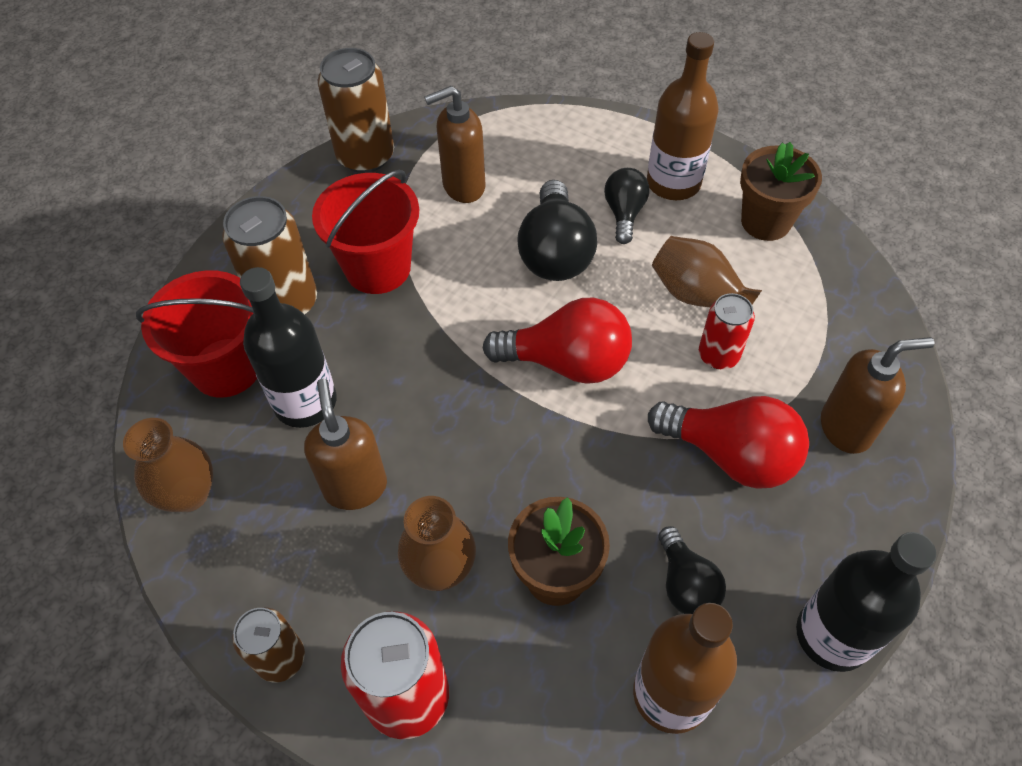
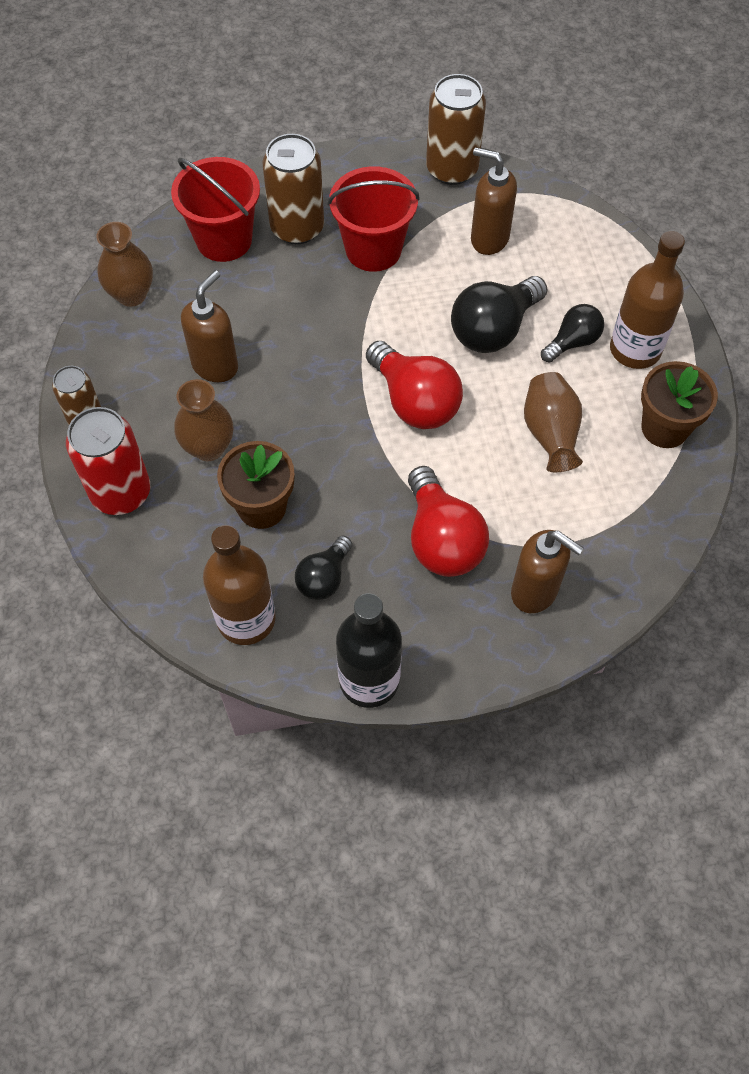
camera: 45 degrees right, 5 degrees up
black bottle [240,267,337,428] -> none
red can [699,293,755,369] -> none

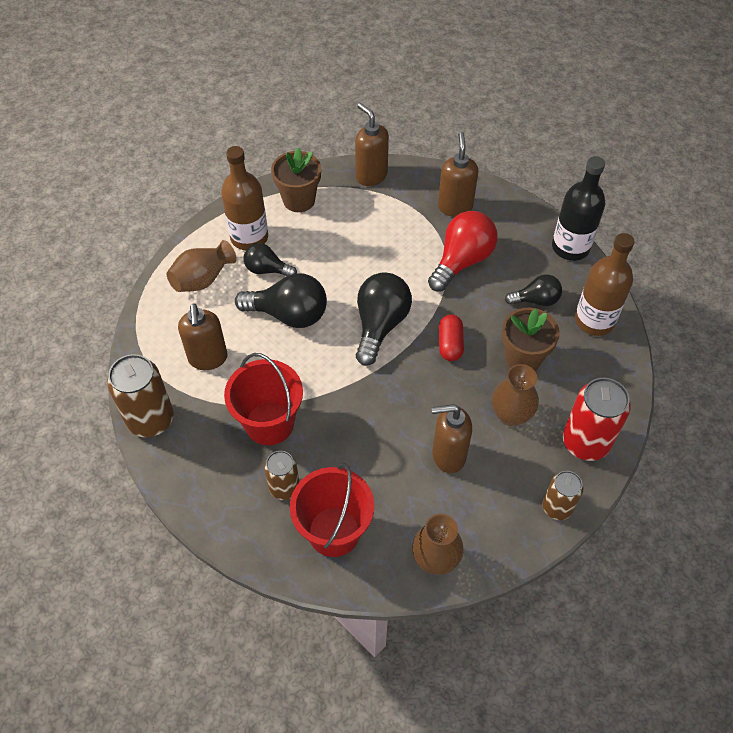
camera: 125 degrees left, 5 degrees down
brown can [262,134,324,244] -> brown can [264,451,299,500], size x0.61
red light bulb [366,341,463,429] -> black light bulb [356,272,412,366]
brown vase [524,372,583,472] -> brown vase moved to [167,240,237,292]
none -> brown soap dispenser [355,103,389,186]
none -> red capsule [439,314,464,361]

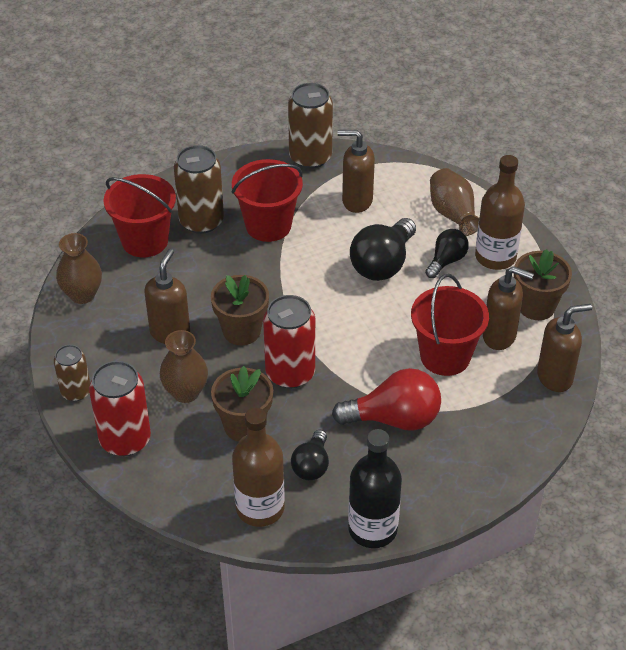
camera: 110 degrees right, 10 degrees down
brown can [264,451,299,500] -> brown can [174,145,224,234], size x1.64
black light bulb [356,272,412,366] -> none
red light bulb [428,211,498,291] -> red light bulb turned 60 degrees counterclockwise [332,368,441,431]
brown soap dispenser [438,131,478,217] -> brown soap dispenser moved to [483,266,534,350]
red capsule [439,314,464,361] -> red can [263,295,315,388]
none -> brown flower pot [211,275,269,345]
none -> red bucket [411,274,489,376]

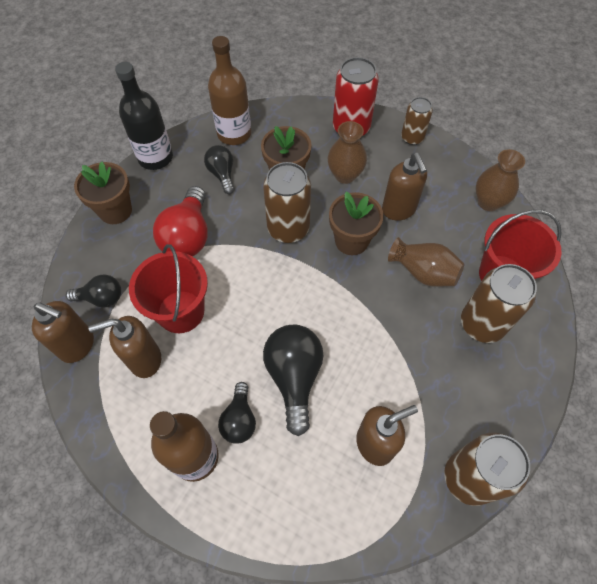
camera: 145 degrees right, 15 degrees up
red bucket [232,159,303,242] -> none
red can [263,295,315,388] -> brown can [263,162,311,243]
red light bulb [332,368,441,431] -> red light bulb turned 45 degrees counterclockwise [153,186,208,256]
brown vase [430,168,479,236] -> brown vase moved to [388,237,464,287]
brown flower pot [514,249,572,320] -> brown flower pot moved to [74,162,132,224]
brown soap dispenser [537,304,592,392] -> brown soap dispenser turned 105 degrees counterclockwise [32,301,94,363]
none -> black light bulb [66,274,121,308]

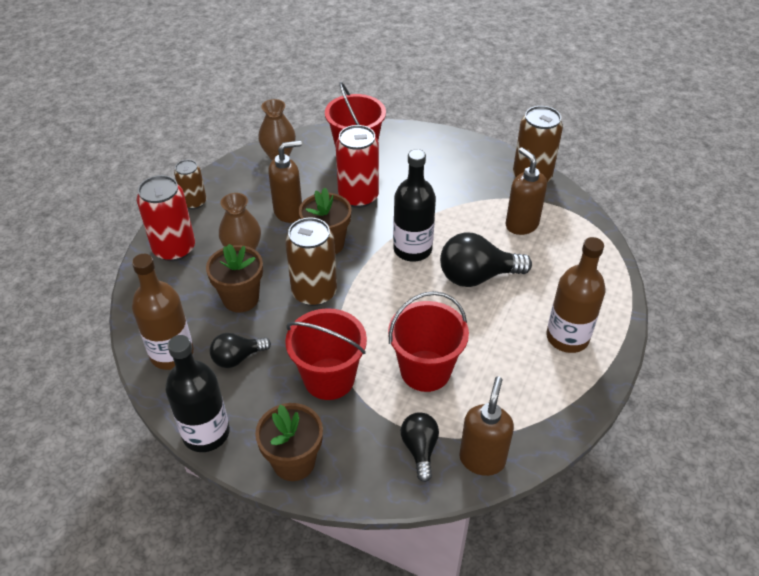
camera: 95 degrees left, 15 degrees down
brown soap dispenser [88,316,161,378] -> none
red light bulb [153,186,208,256] -> red bucket [285,308,367,400]
black light bulb [218,382,256,444] -> none
brown vase [388,237,464,287] -> red can [336,125,379,208]
brown can [461,264,537,343] -> none
none -> black bottle [393,149,436,261]

